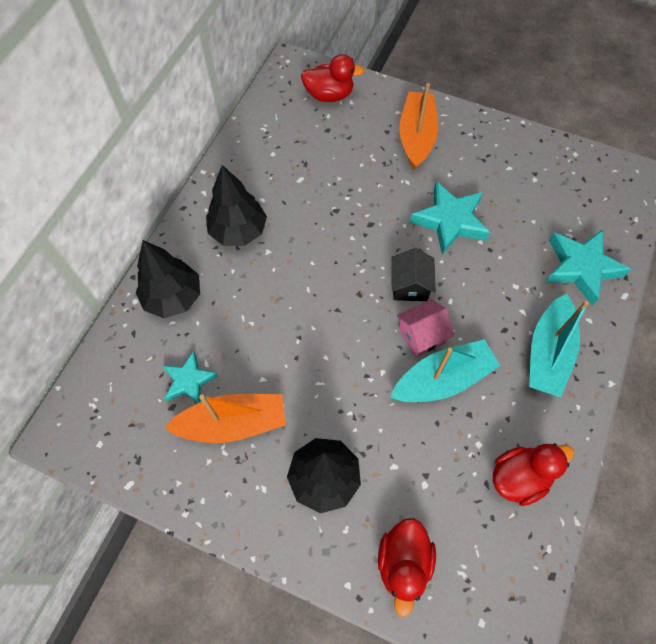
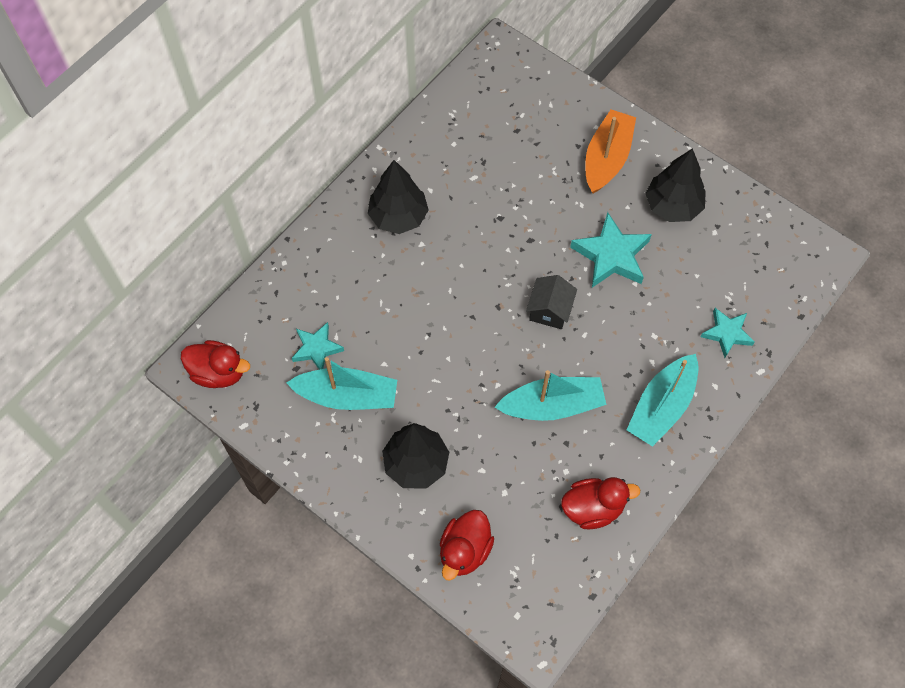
camera: 15 degrees right, 0 degrees up
black tree [136,240,200,318] -> black tree moved to [645,148,706,222]
orange boat [164,394,286,443] -> turquoise boat [287,357,397,410]
red duck [301,54,365,102] -> red duck moved to [181,340,250,388]
pink house [397,299,455,357] -> none
turquoise star [545,229,631,306] -> turquoise star [701,308,755,358], size x0.63

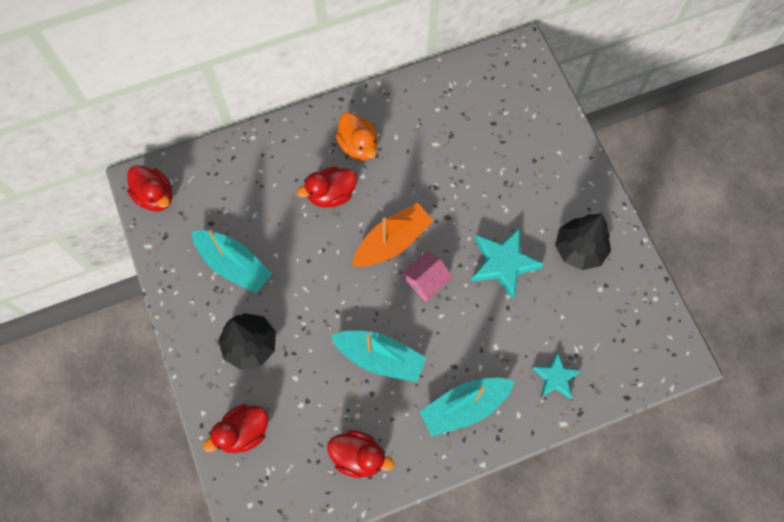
camera: 30 degrees right, 5 degrees up
turquoise star [292,322,344,370] -> none
black tree [368,160,429,234] -> orange duck [336,112,378,161]
black house [526,275,577,329] -> pink house [402,251,453,302]
orange boat [585,110,636,194] -> orange boat moved to [352,203,433,267]
none -> red duck [297,166,357,208]

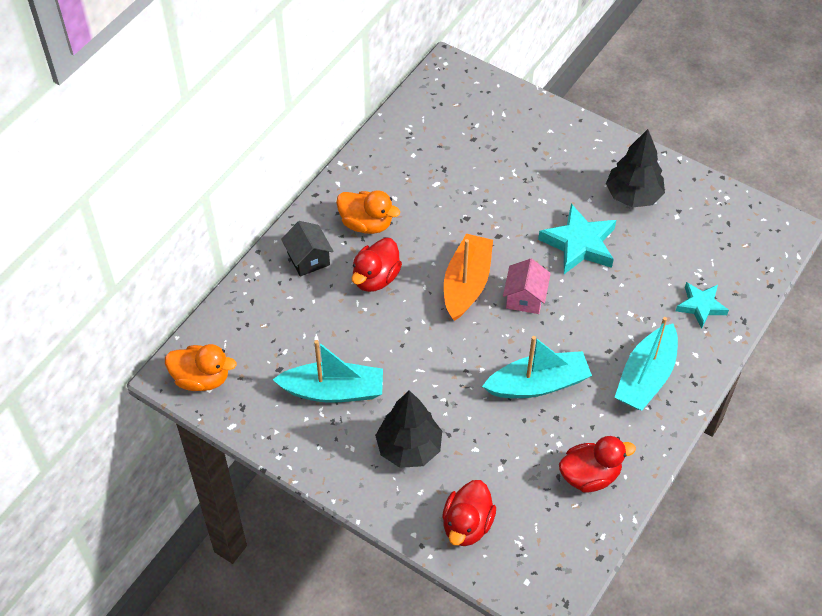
camera: 35 degrees left, 15 degrees down
red duck [127,165,172,212] -> orange duck [165,344,237,391]
none -> black house [281,221,334,277]

